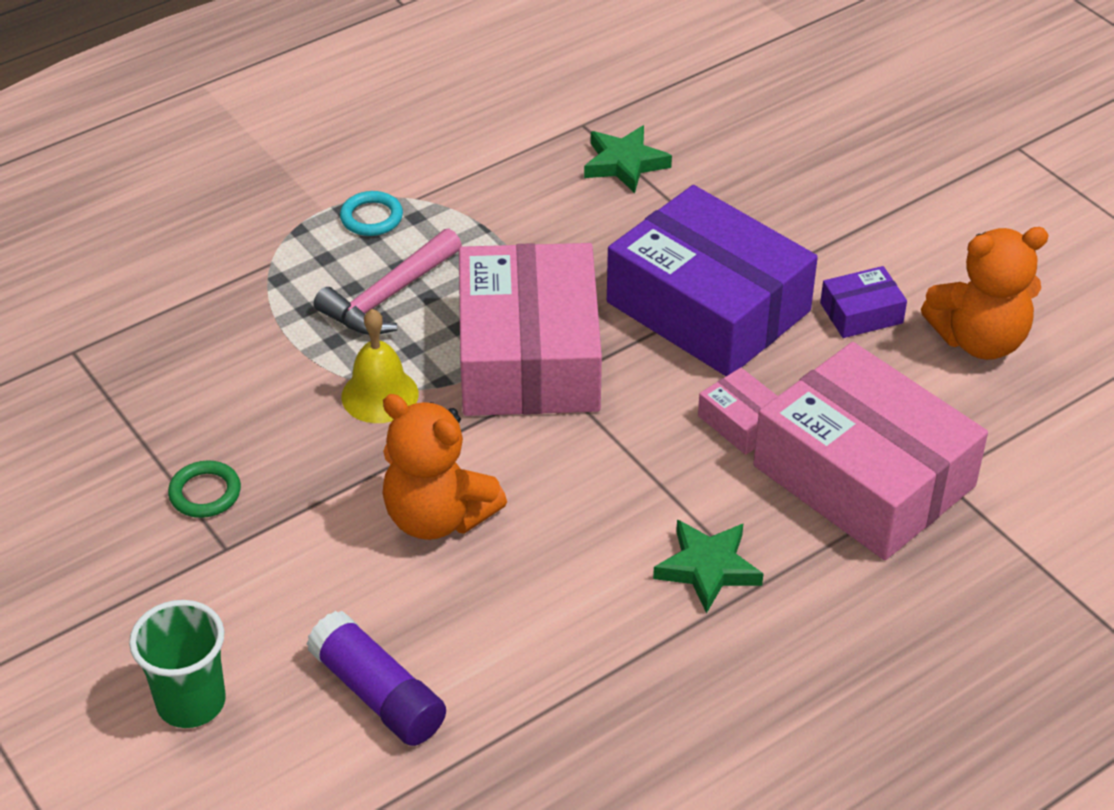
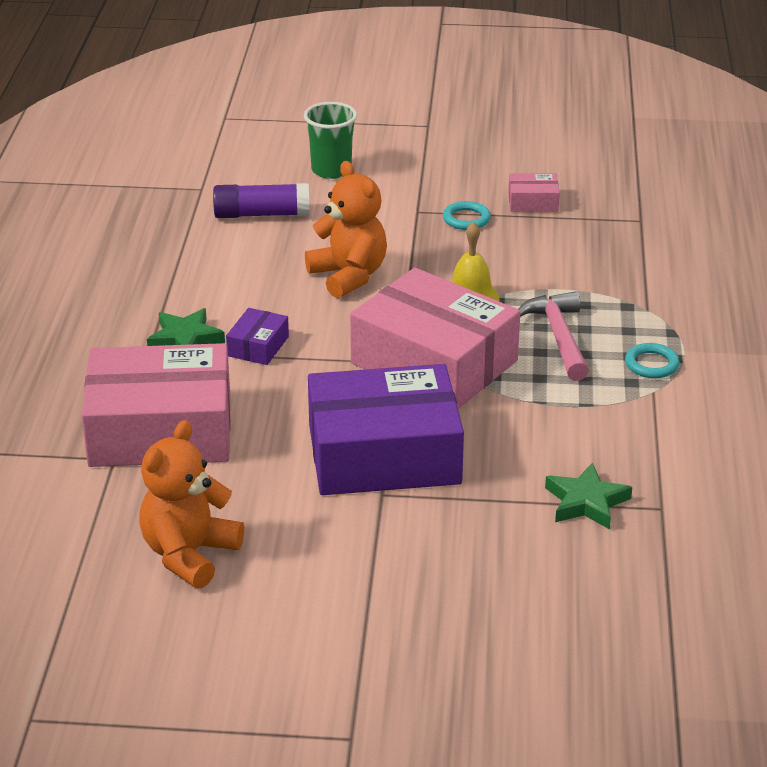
camera: 130 degrees right, 10 degrees down
green ring [168,460,241,518] -> turquoise ring [443,201,491,230]
orange teddy bear [382,394,507,540] -> orange teddy bear turned 75 degrees clockwise [305,161,387,298]
pink box [698,368,777,455] -> pink box moved to [508,173,560,212]
purple box [820,266,907,338] -> purple box moved to [226,308,289,365]

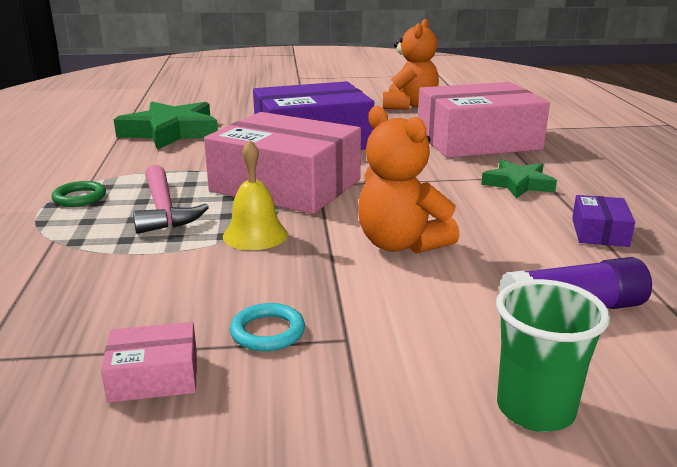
camera: 170 degrees right, 10 degrees down
purple box [226,308,289,365] -> purple box moved to [572,195,635,247]
green star [545,463,632,529] -> green star [114,101,218,150], size x1.74
turquoise ring [625,343,680,378] -> green ring [52,181,106,207]

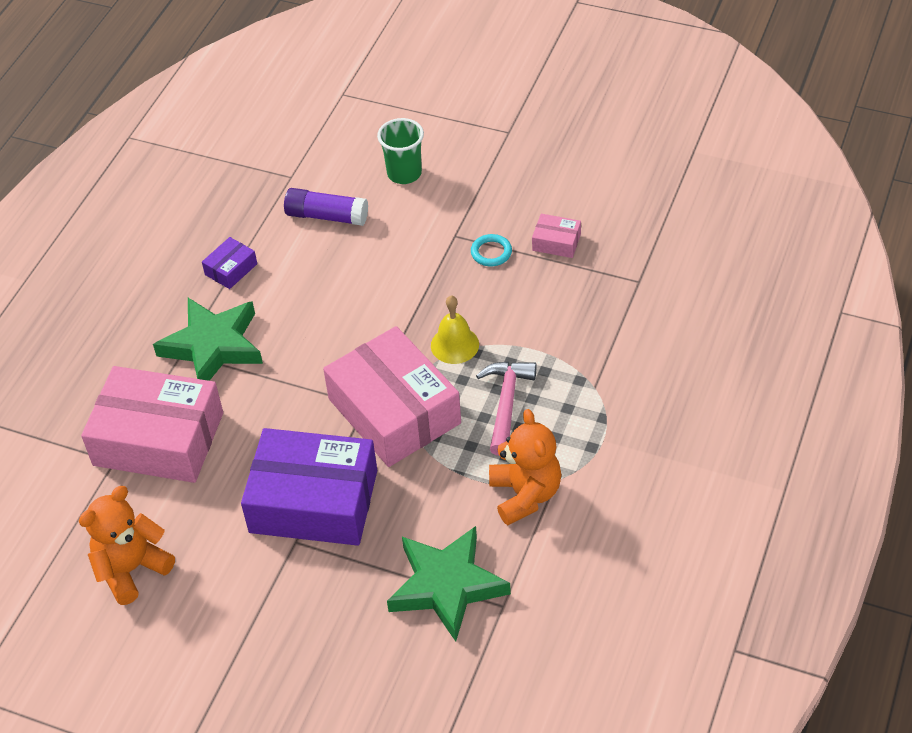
camera: 150 degrees left, 25 degrees up
green ring [52,181,106,207] -> none
orange teddy bear [358,106,460,254] -> orange teddy bear moved to [489,409,561,525]
green star [481,160,557,198] -> green star [153,298,263,381], size x1.74

